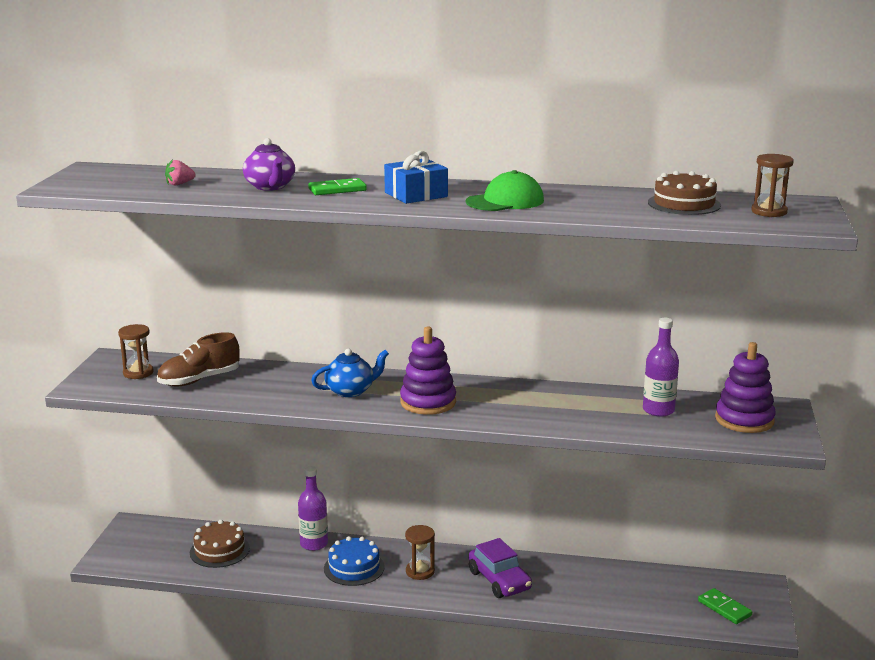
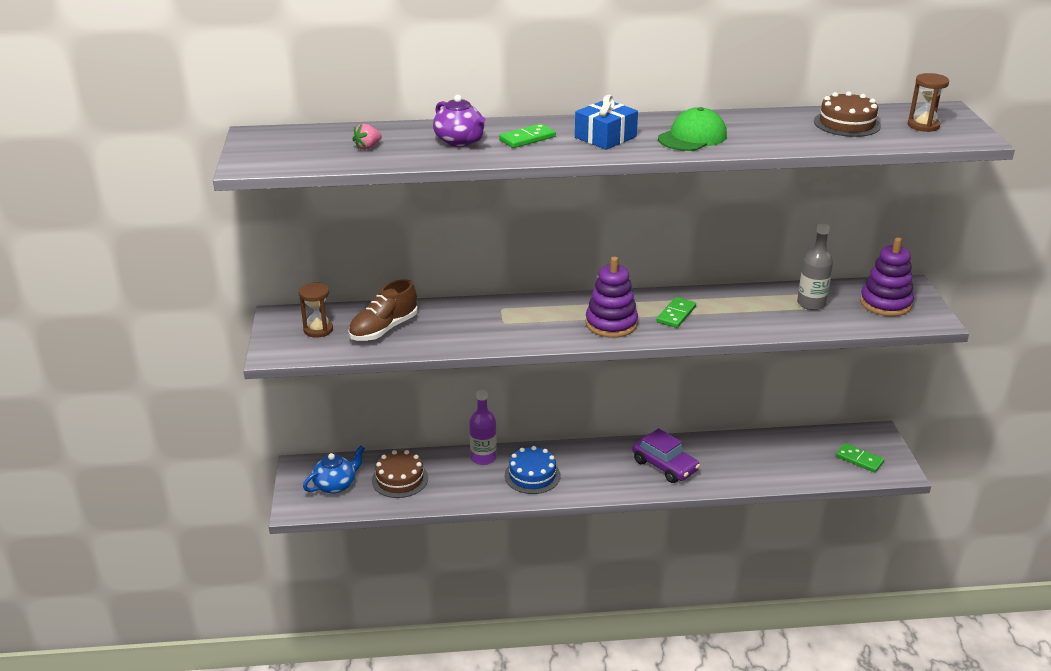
camera: 15 degrees left, 10 degrees up
blue teapot [311,349,389,397] -> blue teapot moved to [303,446,365,494]
brown hourglass [405,525,435,580] -> none
purple bottle [643,318,679,417] -> grey bottle [797,224,833,310]
none -> green domino [657,297,696,328]

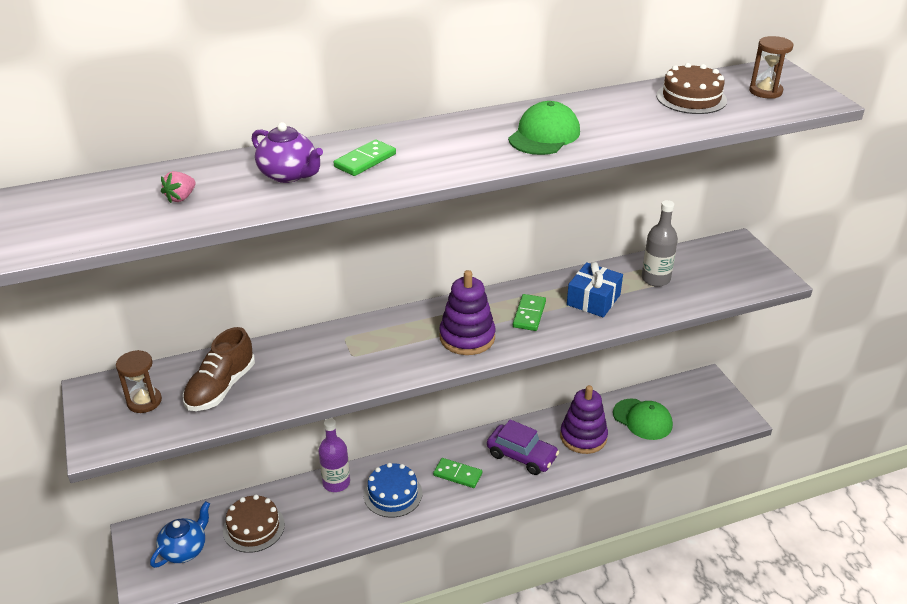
camera: 15 degrees left, 5 degrees up
blue gift [575,95,638,150] -> blue gift moved to [567,262,623,317]
green domino [836,443,884,473] -> green domino moved to [433,458,482,488]
purple stacking toy [860,237,914,316] -> purple stacking toy moved to [560,385,608,454]
none -> green cap [613,399,673,440]

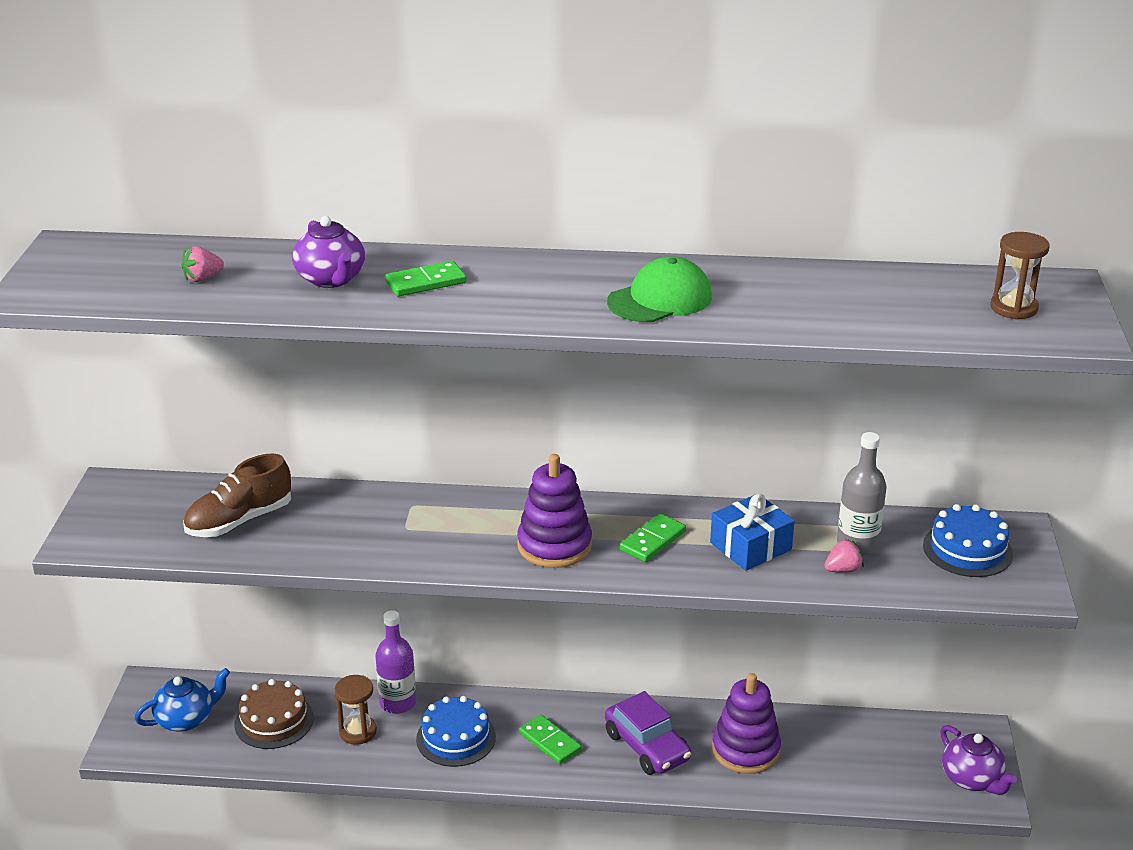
camera: 25 degrees right, 5 degrees down
brown hourglass [116,350,162,413] -> brown hourglass moved to [335,675,377,745]
green cap [613,399,673,440] -> none
brown cake [656,63,727,114] -> none
none -> pink strawberry [824,539,864,573]
none -> blue cake [923,504,1013,577]
none -> purple teapot [940,725,1017,795]

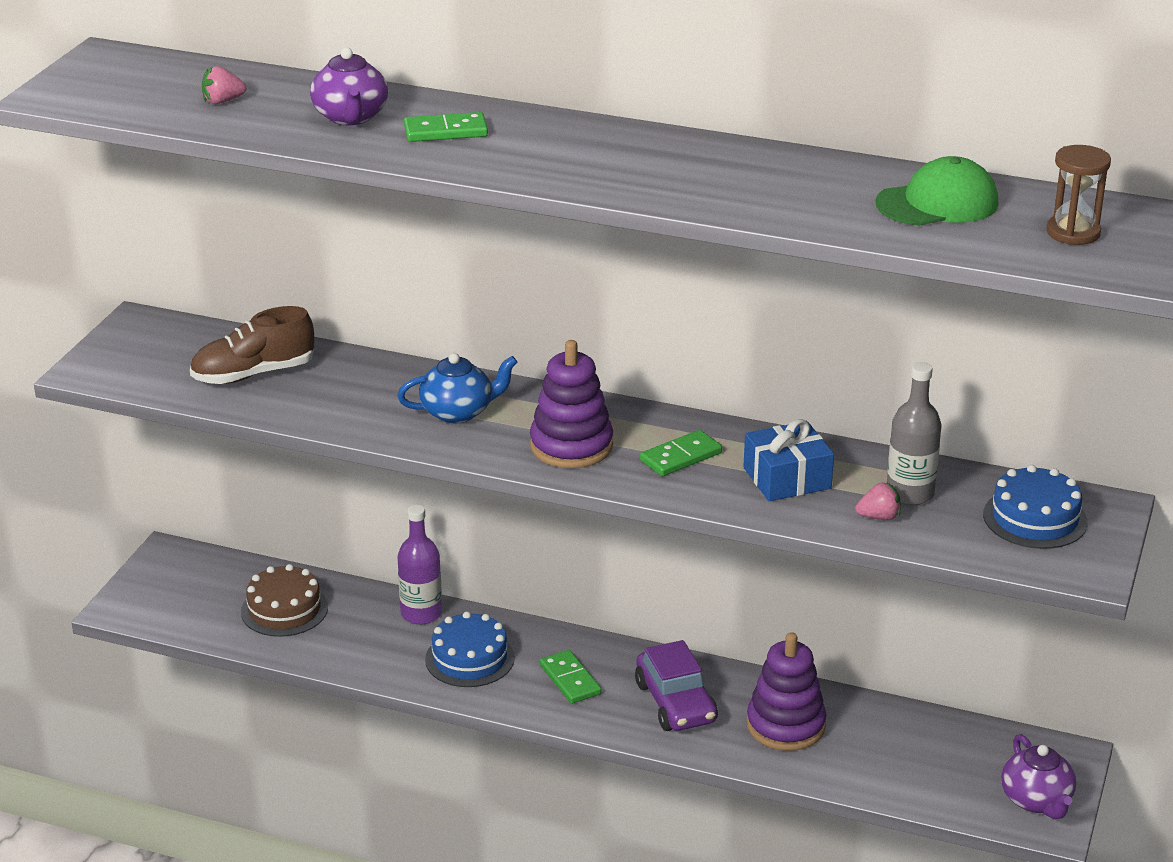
camera: 15 degrees right, 0 degrees up
blue teapot [135,668,230,732] -> blue teapot moved to [397,353,518,423]
brown hourglass [335,675,377,745] -> none
green cap [607,256,712,322] -> green cap moved to [876,156,999,226]

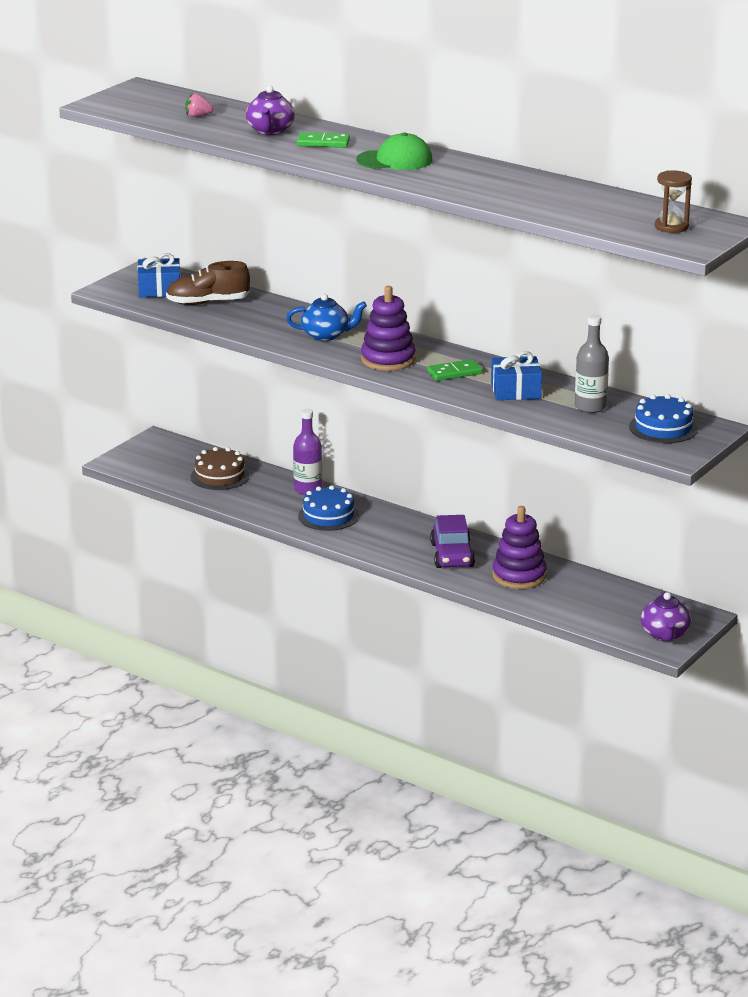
camera: 15 degrees right, 5 degrees down
green domino [540,650,602,704] -> none
pink strawberry [855,482,901,520] -> none
green cap [876,156,999,226] -> green cap moved to [356,132,432,170]
none -> blue gift [137,253,180,297]

